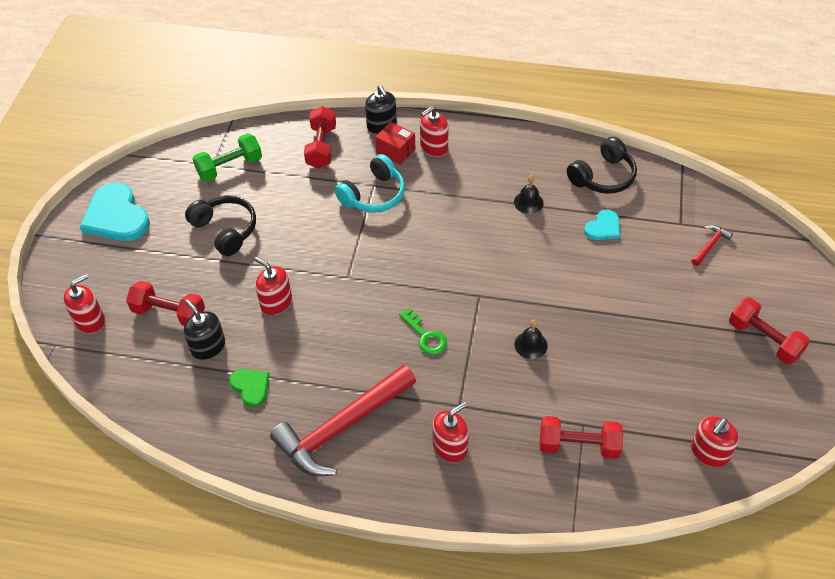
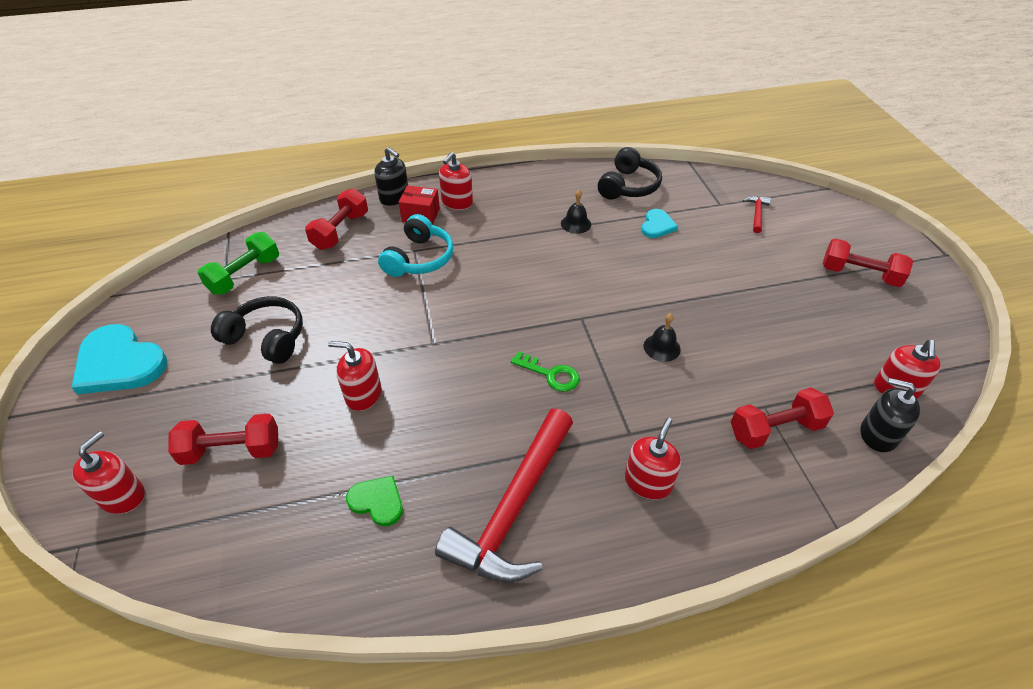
camera: 25 degrees left, 5 degrees down
black soap dispenser [184,299,225,360] -> black soap dispenser moved to [860,378,920,453]
red dumbbell [304,106,336,168] -> red dumbbell turned 45 degrees clockwise [305,188,368,250]

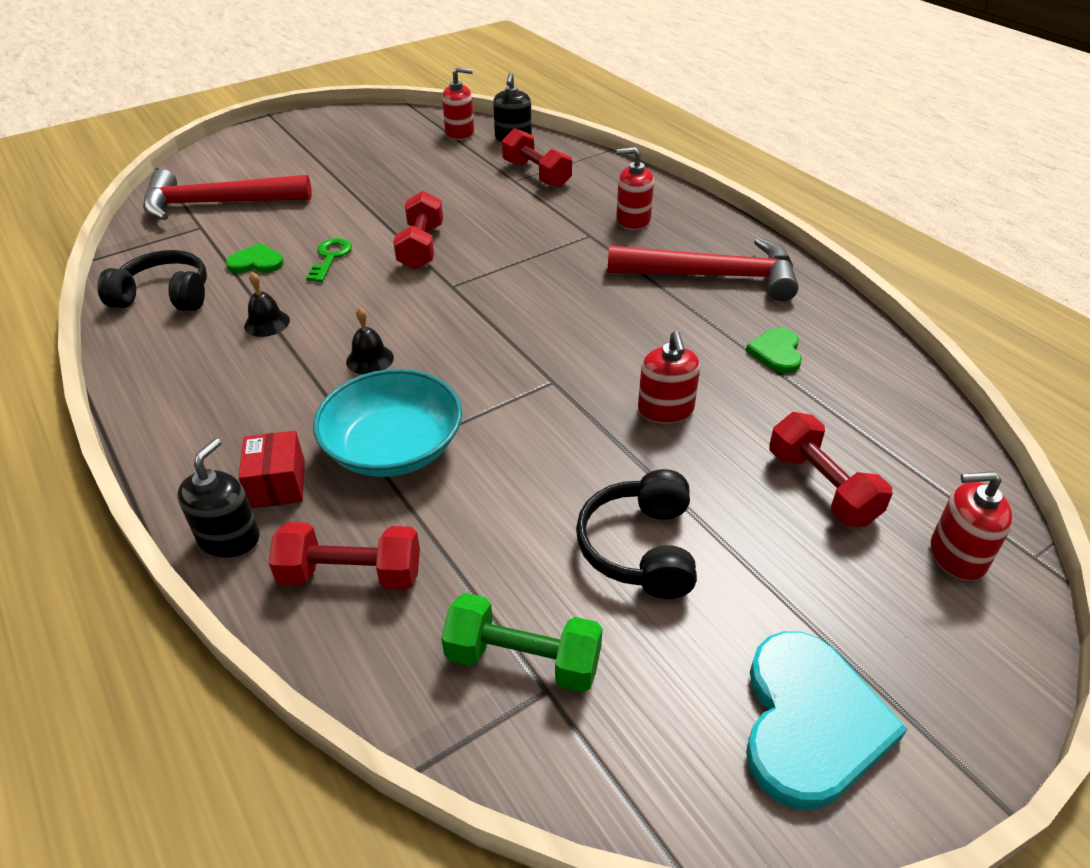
camera: 110 degrees left, 5 degrees down
turquoise headphones [378,214,453,277] -> turquoise bowl [313,369,462,477]
red soap dispenser [439,152,473,210] -> none
green key [511,351,580,392] -> green key moved to [306,238,352,282]
turquoise heart [641,209,678,238] -> green heart [226,243,284,273]
black bell [644,313,681,362] -> black bell moved to [346,307,394,374]
red hammer [743,196,771,233] -> red hammer [143,169,312,220], size x2.42
red dumbbell [823,238,913,287] -> red dumbbell moved to [393,191,443,270]

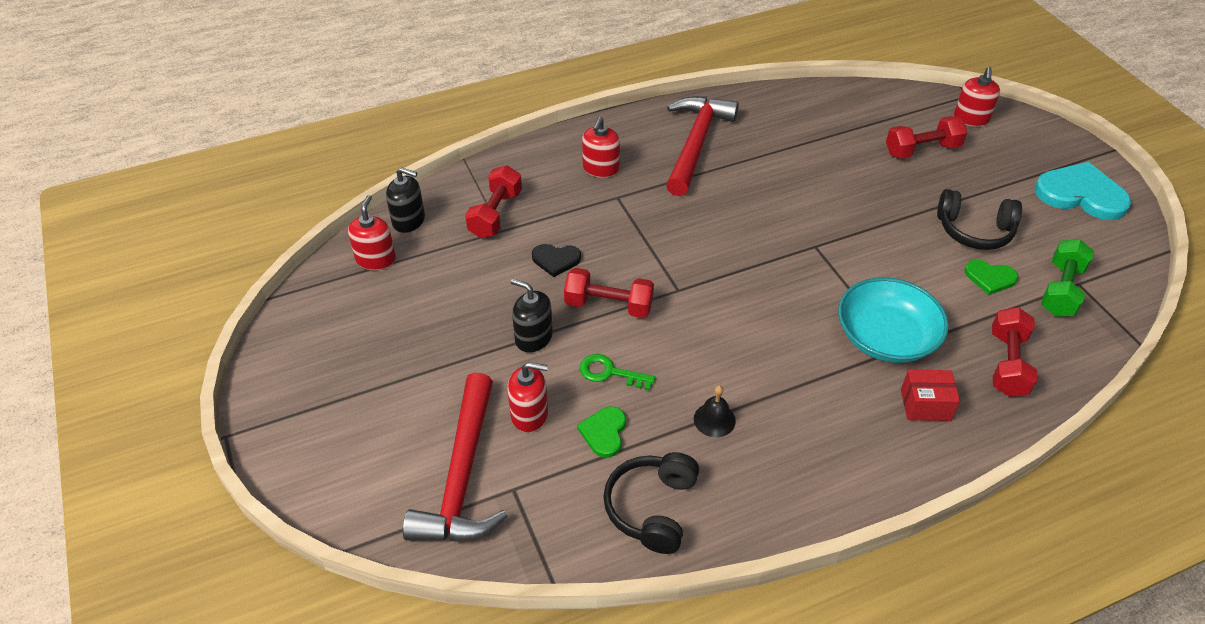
camera: 80 degrees left, 5 degrees up
black soap dispenser [177,438,260,558] -> black soap dispenser moved to [511,279,553,353]
black bell [346,307,394,374] -> none
red dumbbell [502,128,572,188] -> red dumbbell turned 45 degrees counterclockwise [465,165,522,238]
red soap dispenser [638,331,700,423] -> red soap dispenser moved to [507,362,548,432]
green heart [746,328,802,373] -> green heart moved to [965,260,1018,295]
none -> black heart [532,244,581,277]

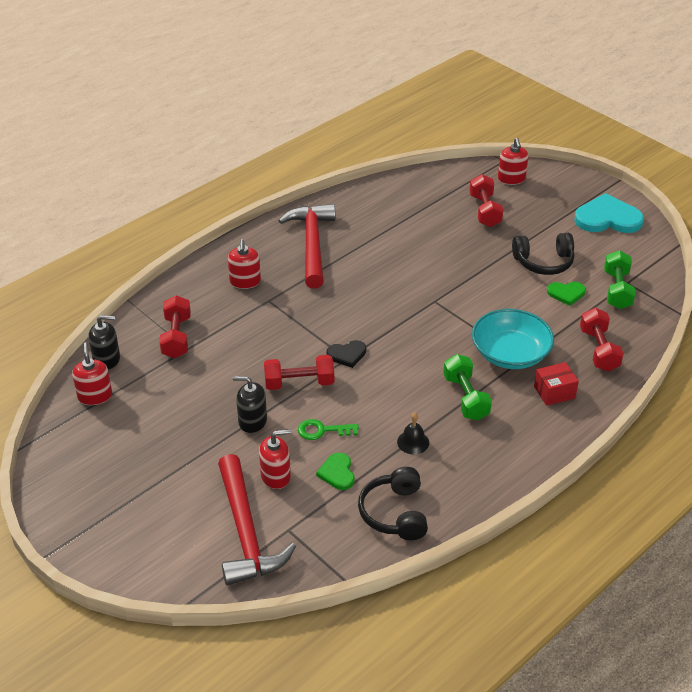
camera: 20 degrees left, 5 degrees down
black heart [532,244,581,277] -> black heart moved to [326,340,366,368]
red dumbbell [886,116,967,159] -> red dumbbell turned 60 degrees counterclockwise [469,174,503,227]
none -> green dumbbell [443,354,492,420]

